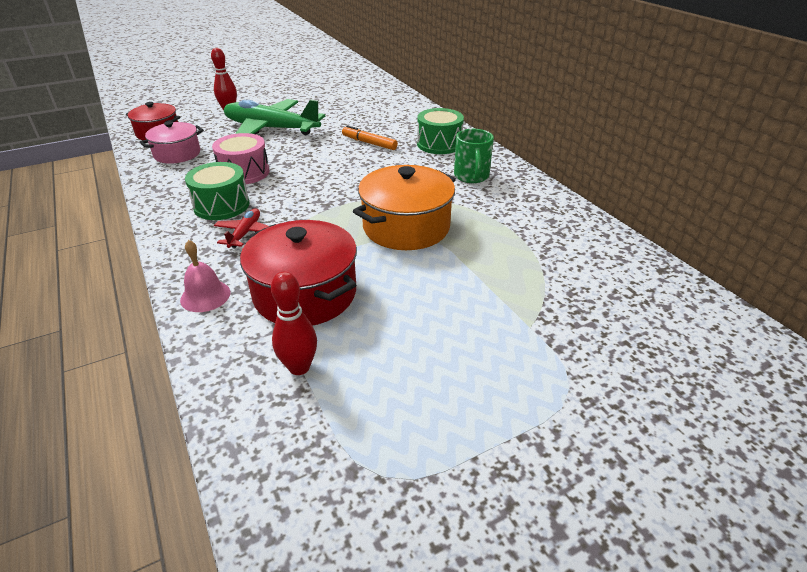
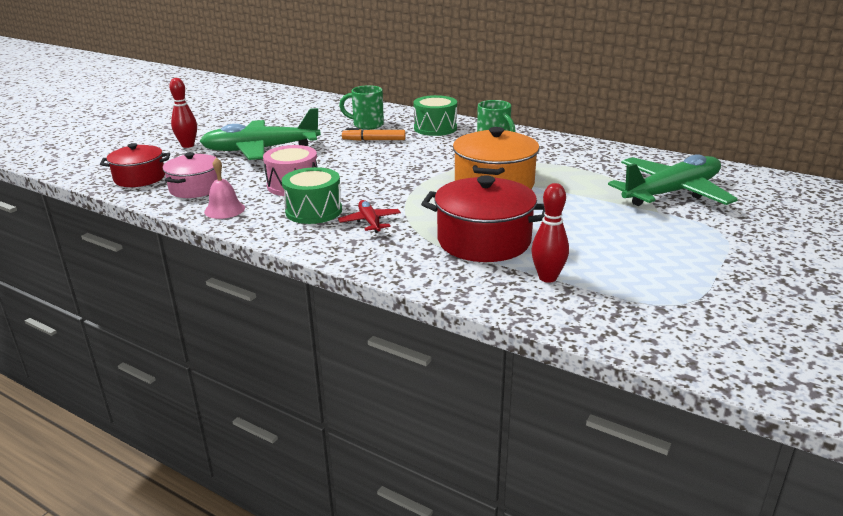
camera: 30 degrees left, 10 degrees down
pink bell [180,240,230,312] -> pink bell moved to [204,158,245,219]
none -> green mug [339,85,384,130]
none -> green plane [608,154,738,206]

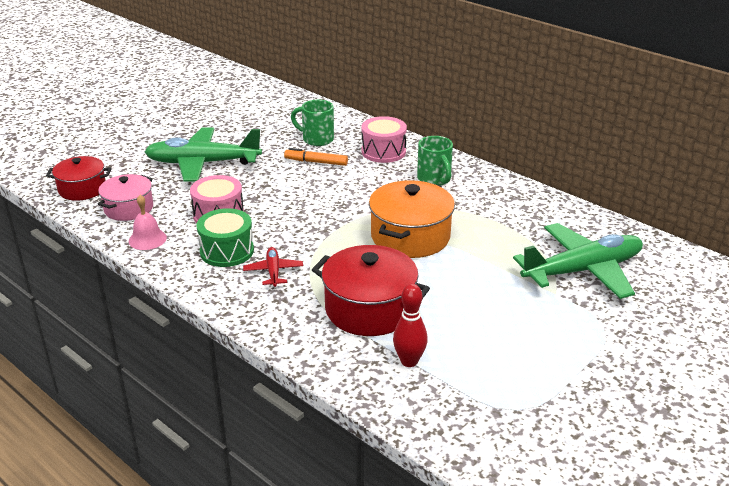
camera: 10 degrees right, 5 degrees up
red bowling pin [169,78,197,148] -> none
green drum [413,95,457,136] -> pink drum [361,116,407,163]

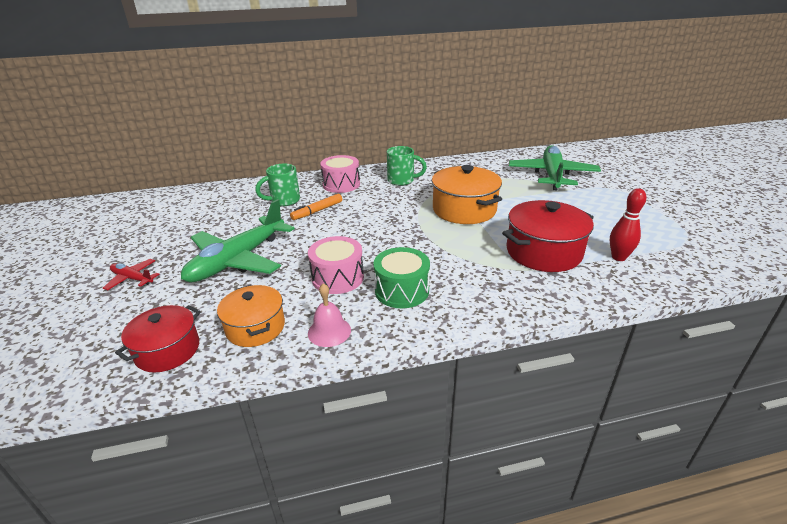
camera: 55 degrees left, 0 degrees up
pink pot [98,174,153,221] -> orange pot [217,285,285,347]
red plane [243,247,303,287] -> red plane moved to [103,259,160,291]

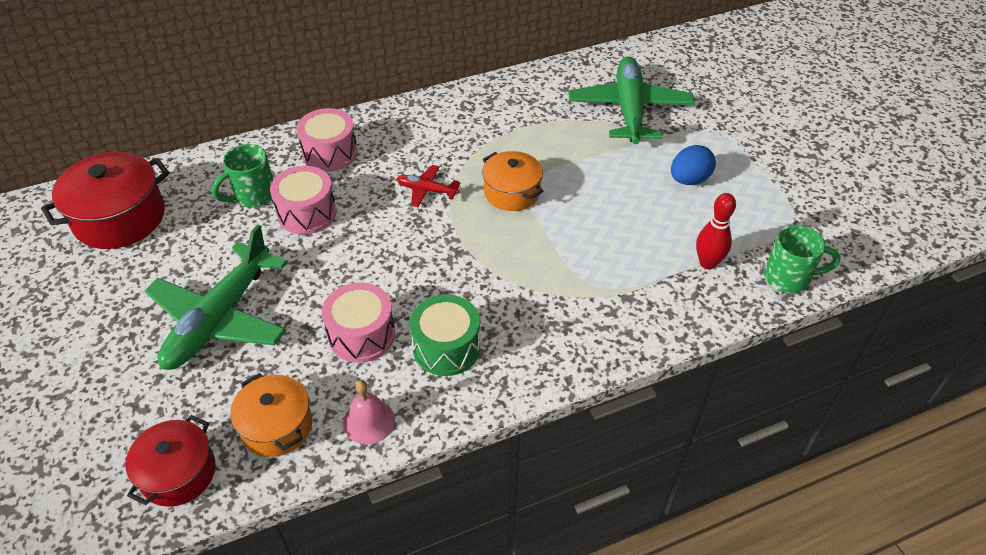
camera: 10 degrees left, 15 degrees up
red plane [103,259,160,291] -> red plane moved to [396,165,461,207]
orange marker [290,194,342,220] -> pink drum [270,166,337,235]
green mug [387,146,427,186] -> green mug moved to [764,225,841,294]
orange pot [432,165,502,224] -> orange pot [482,151,544,211], size x0.64
red pot [502,200,594,272] -> red pot moved to [41,152,170,249]
none -> blue egg [671,145,716,185]

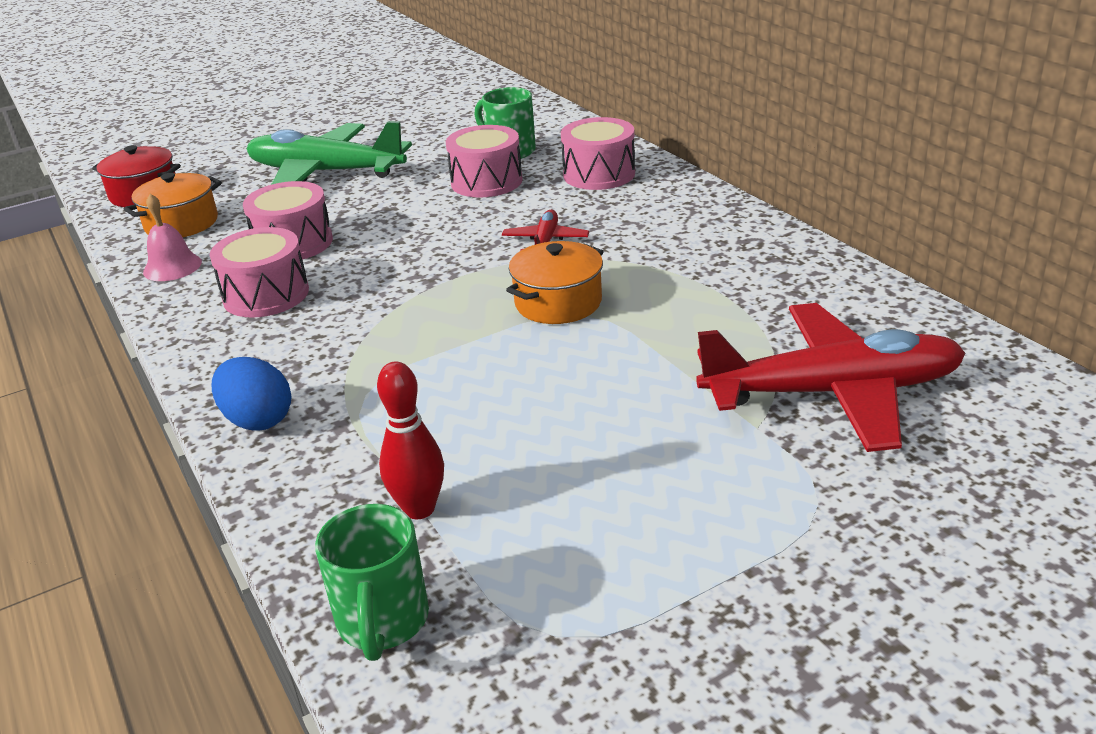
camera: 85 degrees right, 15 degrees down
red pot [41,152,170,249] -> none
green drum [410,295,480,376] -> pink drum [210,227,309,318]
green plane [569,56,694,144] -> red plane [696,303,966,452]
blue egg [671,145,716,185] -> blue egg moved to [212,357,292,431]

